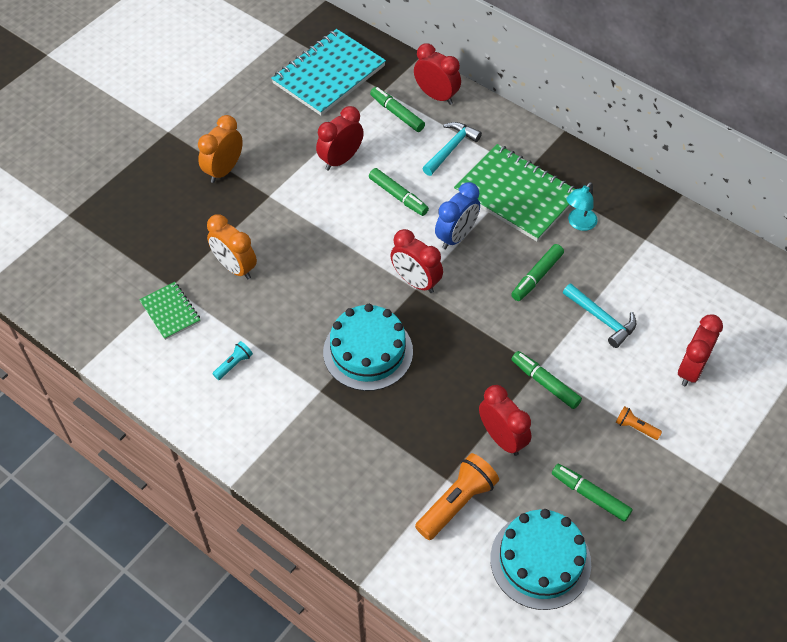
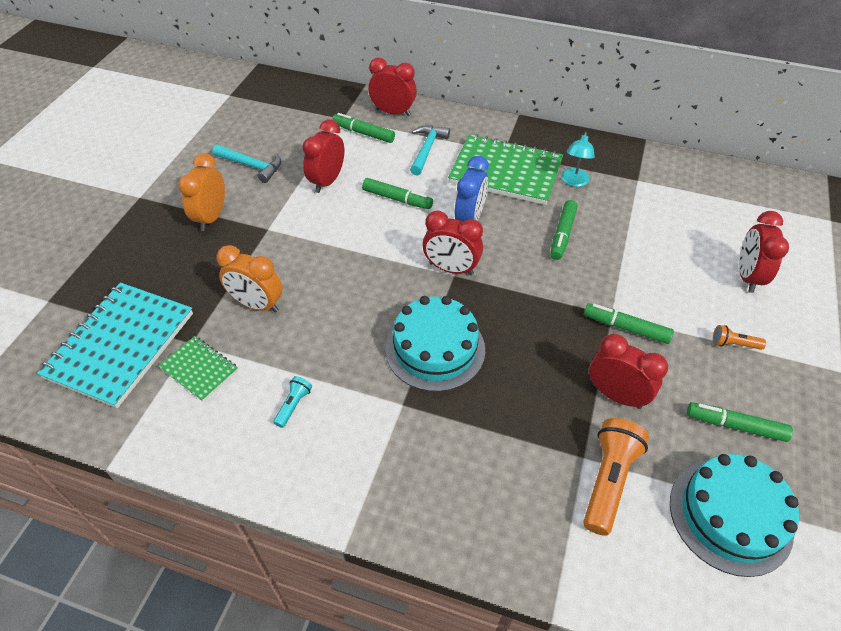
camera: 20 degrees left, 5 degrees down
turquoise notebook [271,29,386,116] -> turquoise notebook moved to [37,282,193,408]
turquoise hammer [563,284,636,348] -> turquoise hammer moved to [212,145,281,183]

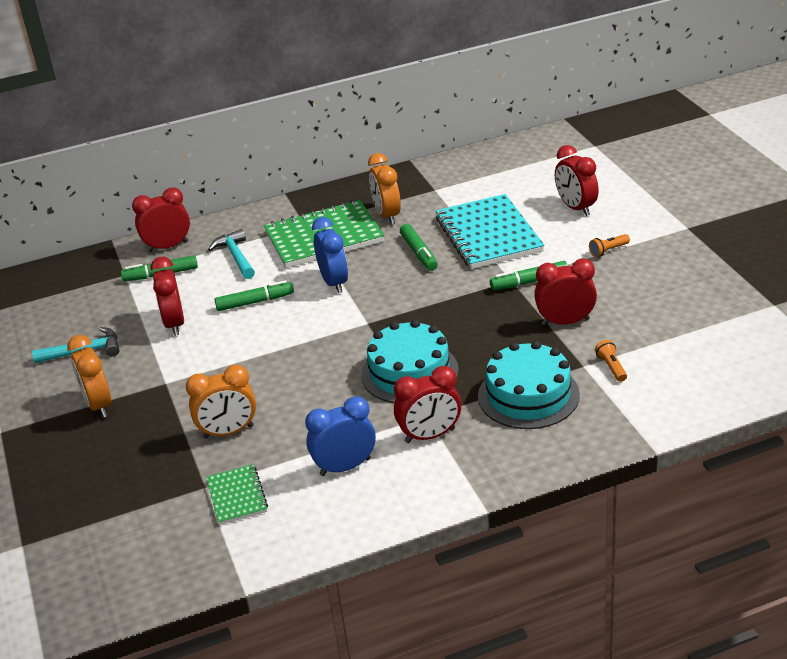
camera: 35 degrees left, 15 degrees down
turquoise notebook [37,282,193,408] -> turquoise notebook moved to [436,194,544,269]
green notebook [158,336,238,402] -> green notebook turned 75 degrees clockwise [206,464,268,525]
turquoise flashlight [273,376,312,428] -> blue clock [305,396,376,476]
red clock [422,210,483,275] -> red clock moved to [394,366,461,443]
turquoise lamp [561,132,595,187] -> orange clock [368,153,401,225]
orange flashlight [583,418,649,536] -> orange flashlight [595,340,627,382], size x0.50
turquoise cake [670,454,799,577] -> turquoise cake moved to [478,341,580,429]
green marker [687,402,793,442] -> none

